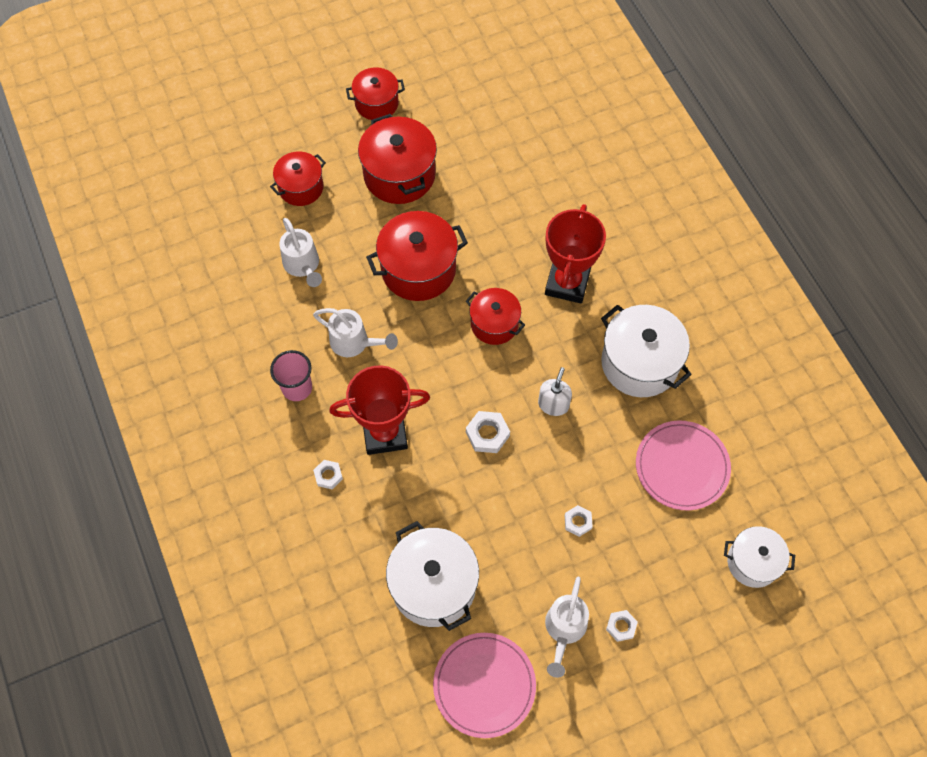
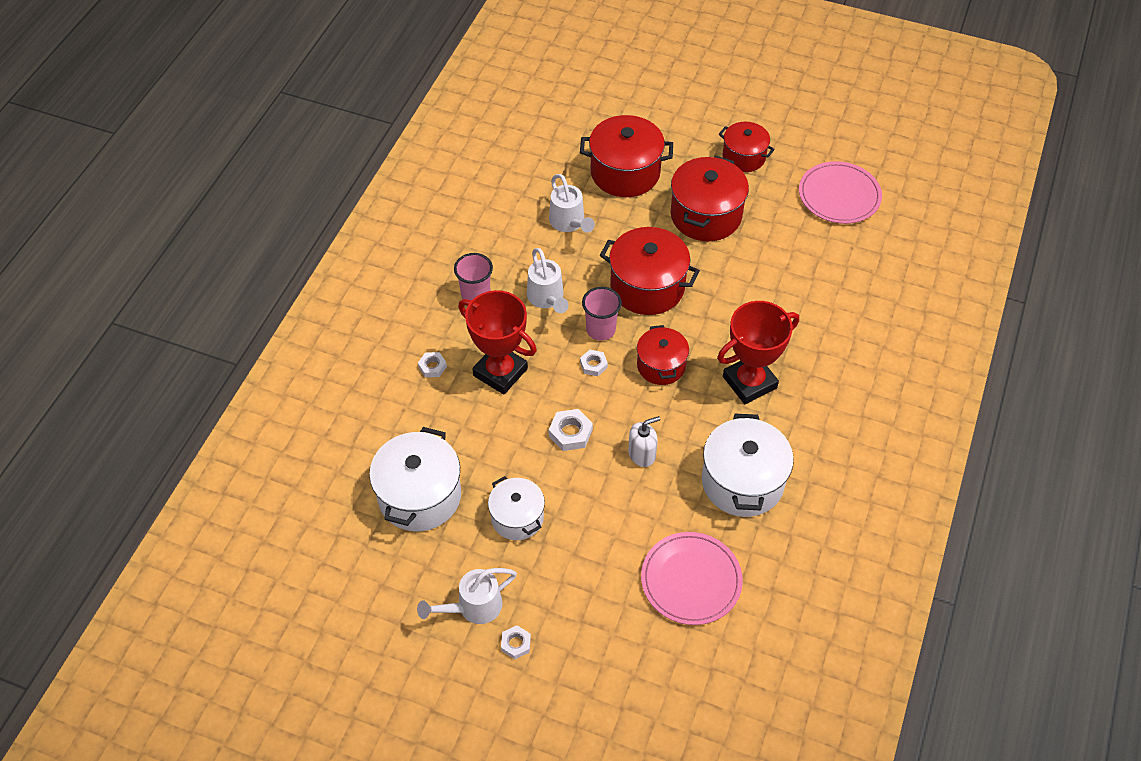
camera: 45 degrees right, 10 degrees down
red pot [270,151,326,206] -> red pot [580,115,673,197], size x1.60
white watering can [279,218,322,287] -> white watering can turned 45 degrees counterclockwise [549,174,595,233]
pink plate [433,633,536,738] -> pink plate moved to [799,161,882,224]
white nut [565,505,593,537] -> white nut moved to [580,350,608,376]
white pot [724,526,795,588] -> white pot moved to [488,476,545,540]
none -> pink cup [582,287,622,341]

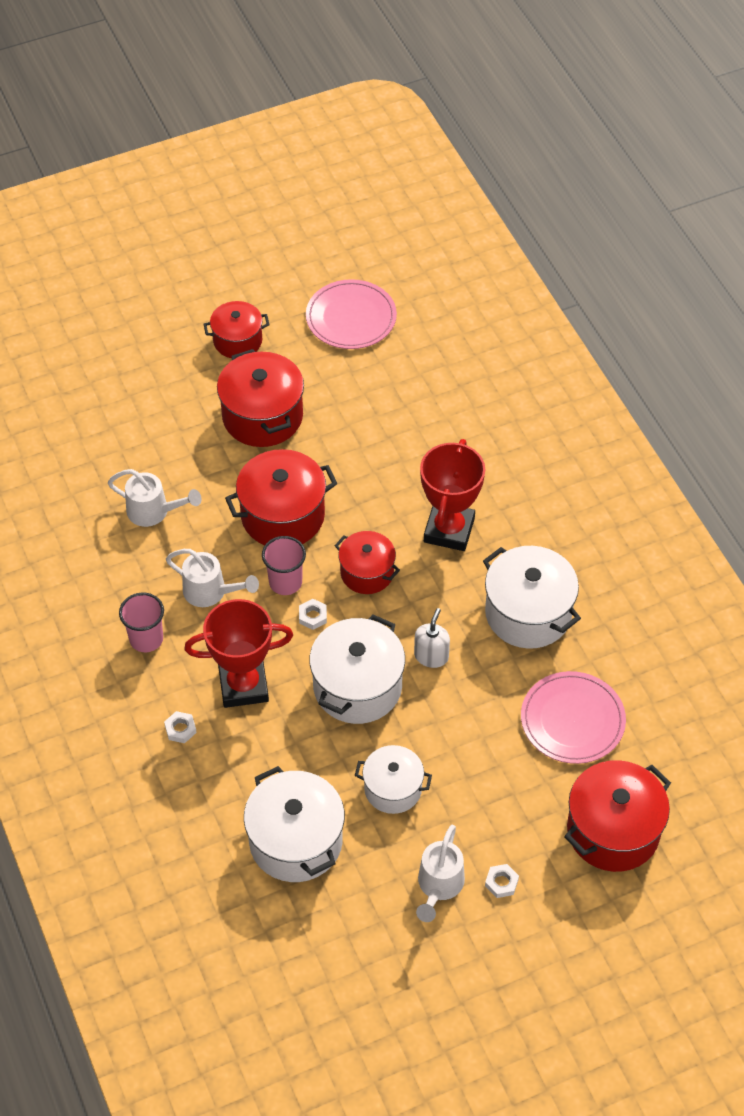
camera: 45 degrees left, 0 degrees up
white nut [549,409,593,451] -> white pot [309,615,405,724]
red pot [580,115,673,197] -> red pot moved to [564,760,671,872]

